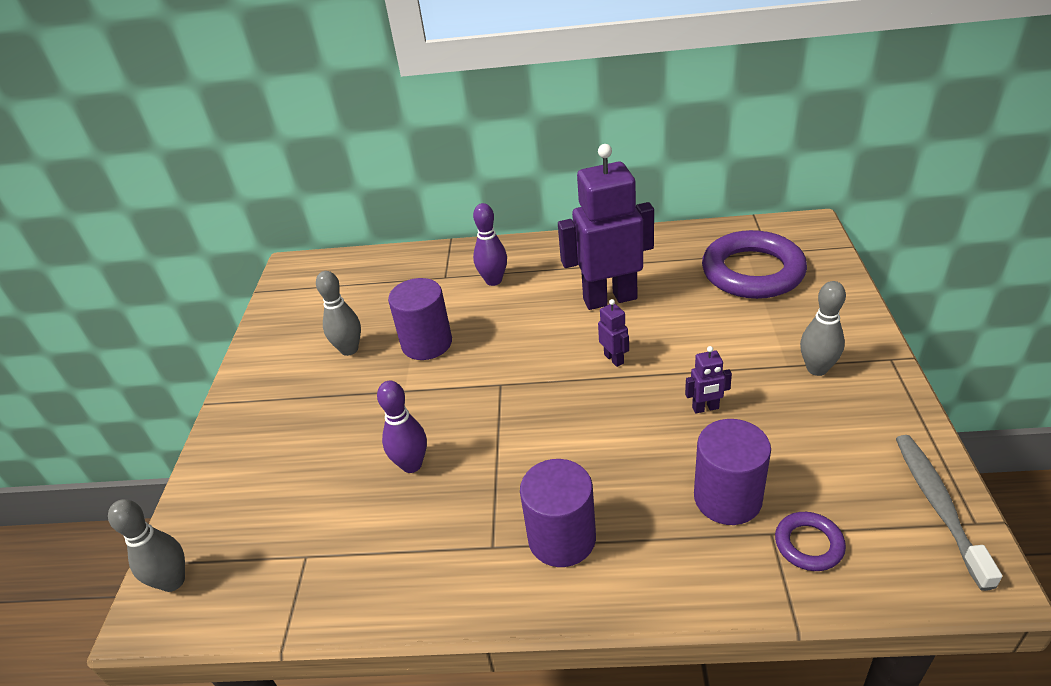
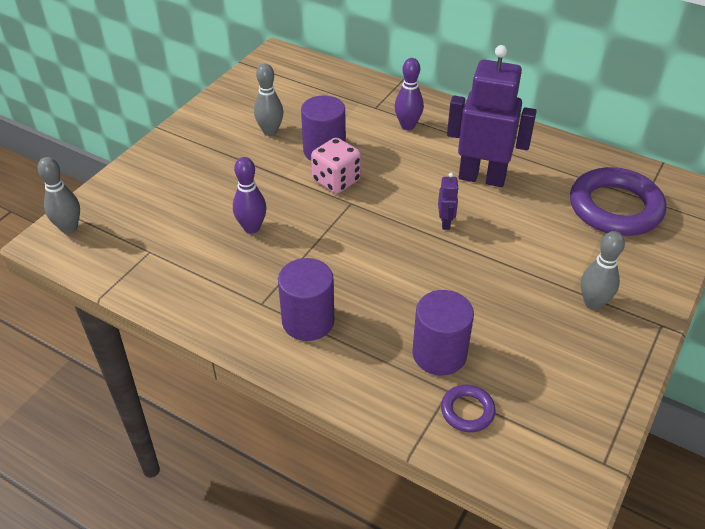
camera: 25 degrees right, 5 degrees up
purple robot [685,346,732,414] -> none
grey toothbrush [896,435,1003,591] -> none
none -> pink dice [311,137,361,194]

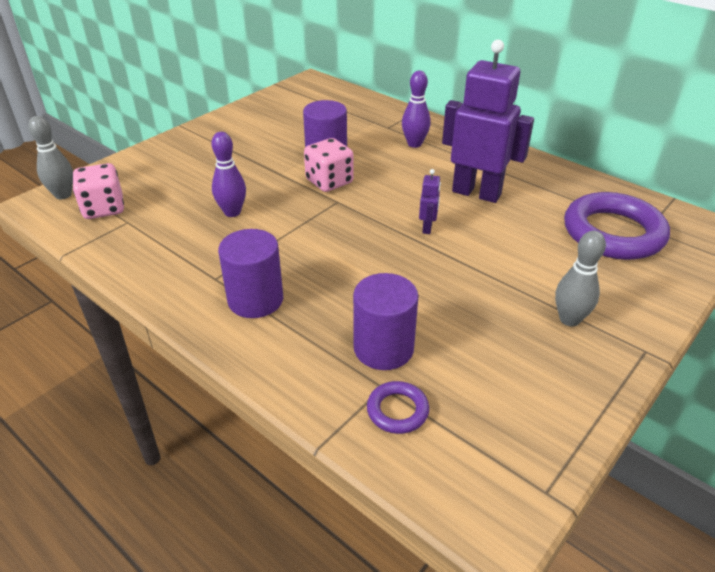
camera: 10 degrees right, 5 degrees down
grey bowling pin [254,63,283,136] -> none
none -> pink dice [73,163,124,219]

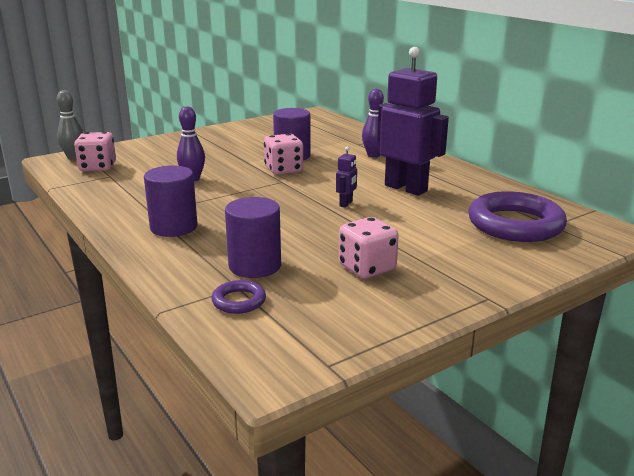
camera: 15 degrees right, 15 degrees down
grey bowling pin [555,231,606,326] -> none
none -> pink dice [339,217,399,279]

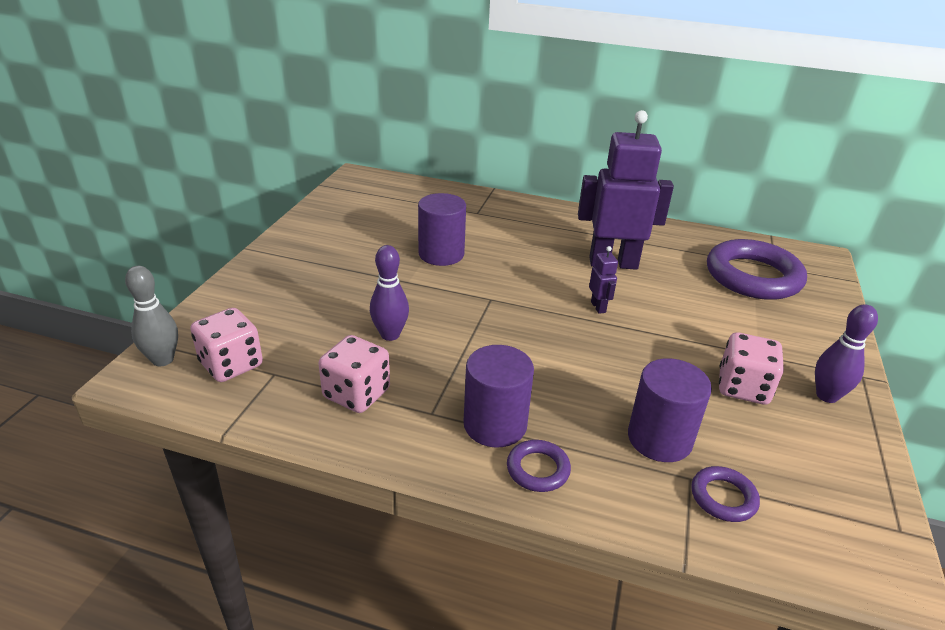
camera: 40 degrees left, 10 degrees up
pink dice [264,133,303,175] -> pink dice moved to [319,335,390,413]
purple bowling pin [362,89,384,158] -> purple bowling pin moved to [815,304,878,403]
none -> purple ring [507,440,571,492]

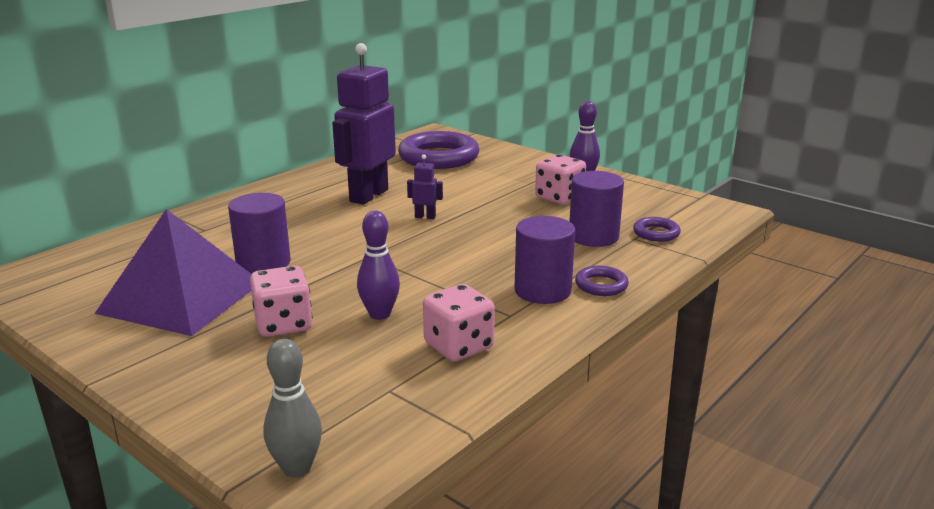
camera: 65 degrees left, 10 degrees down
pink dice [190,308,263,382] -> pink dice moved to [250,266,313,337]
none -> purple pyramid [94,209,251,336]

